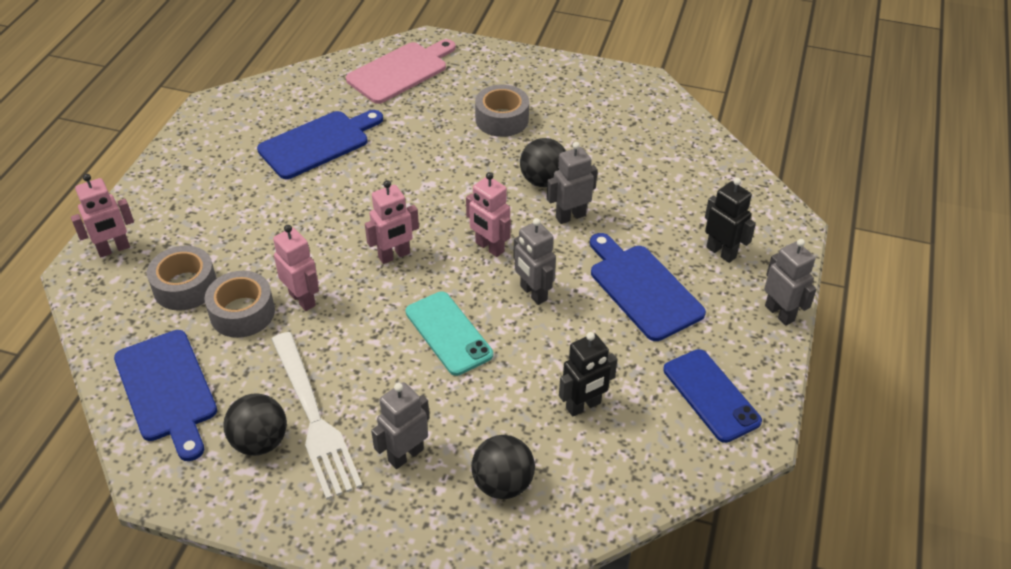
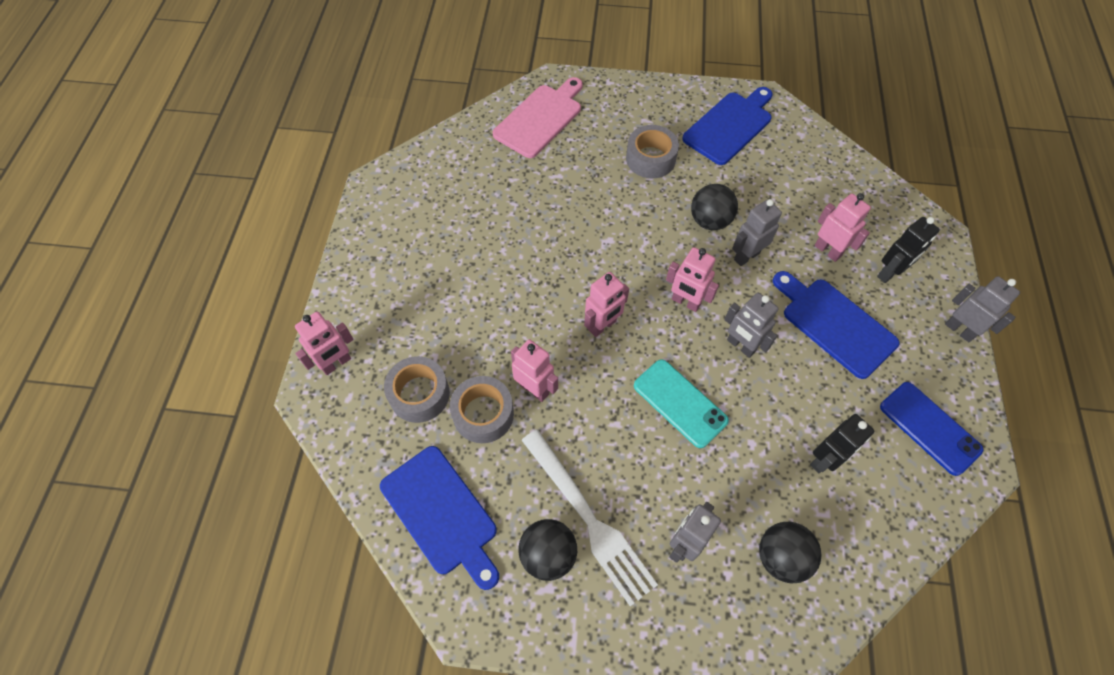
camera: 10 degrees left, 15 degrees up
blue cutting board [257,110,383,179] -> blue cutting board moved to [682,87,773,165]
black robot [705,178,756,263] -> black robot turned 105 degrees clockwise [877,217,940,283]
none -> pink robot [814,193,871,262]

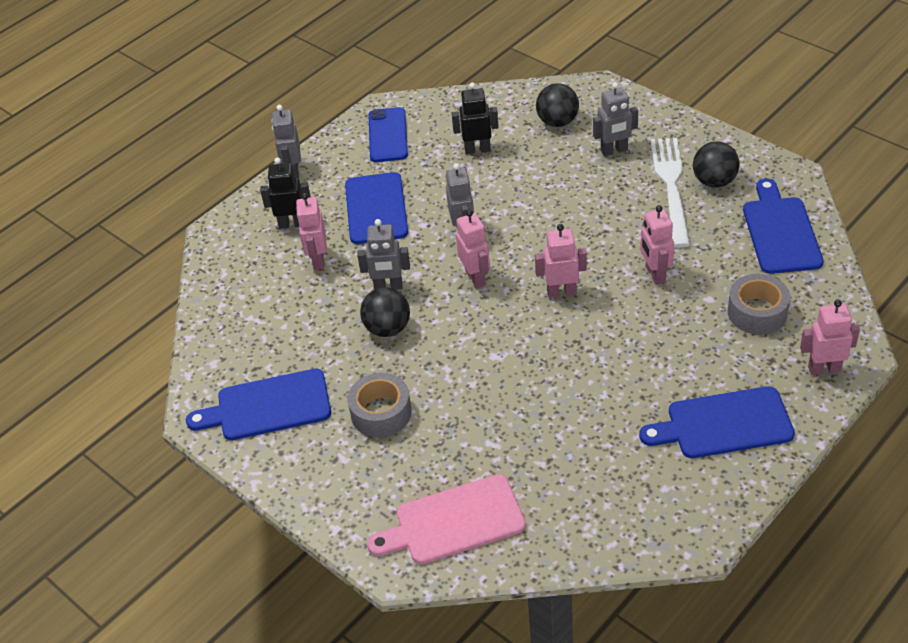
camera: 140 degrees left, 15 degrees down
grey tape [450,376,514,443] -> none
turquoise phone [634,359,729,448] -> none
none -> blue cutting board [639,386,795,458]

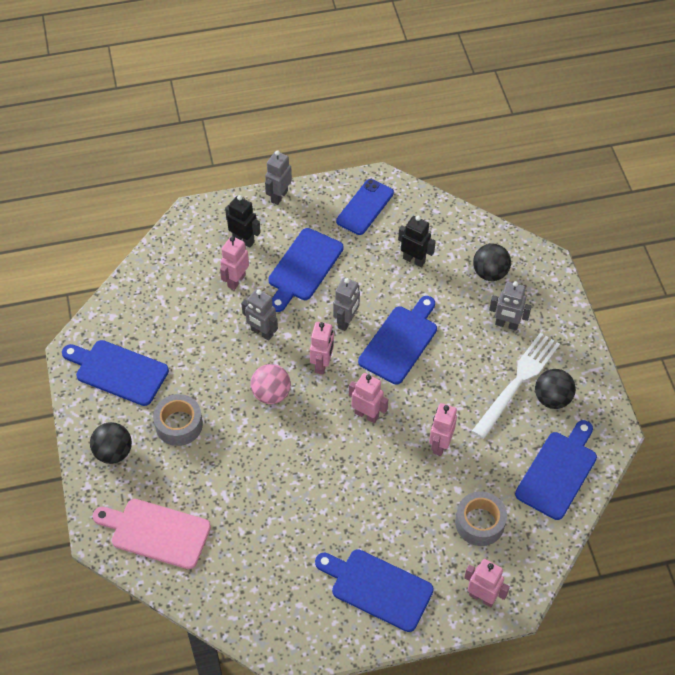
camera: 30 degrees right, 10 degrees up
black ball [360,287,410,337] -> black ball moved to [90,422,132,464]
none -> pink ball [251,364,291,404]
none -> blue cutting board [358,296,437,384]

